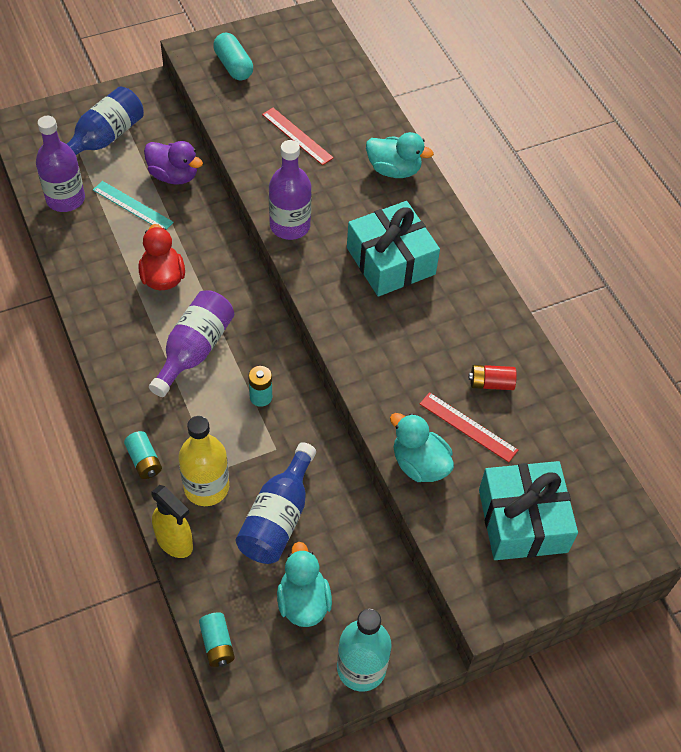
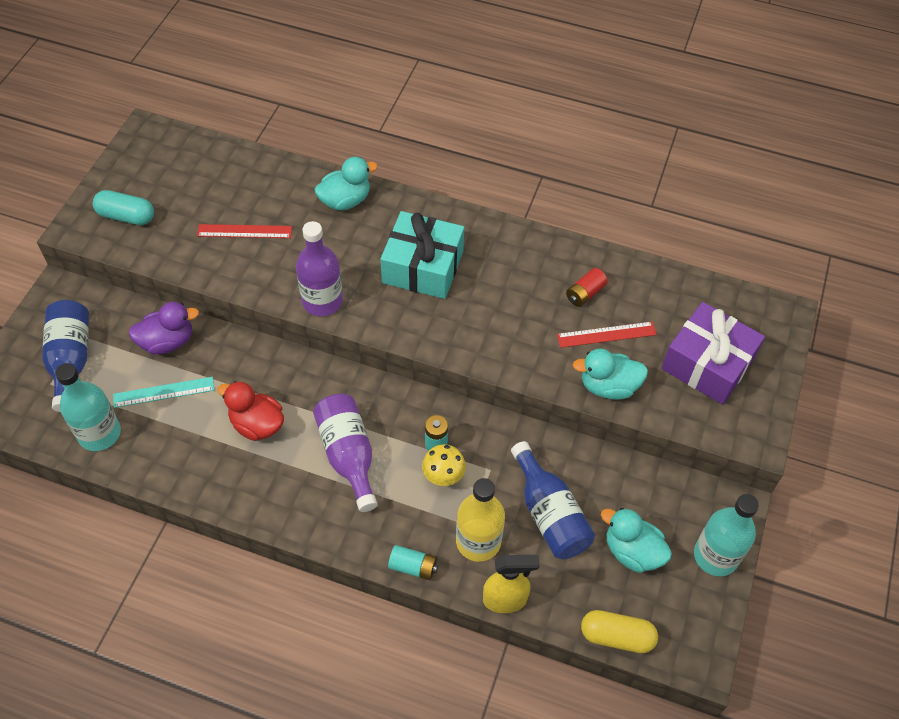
camera: 45 degrees left, 0 degrees up
purple bottle [36,116,85,212] -> turquoise bottle [55,363,121,451]
turquoise battery [199,612,235,667] -> yellow capsule [581,610,658,653]
turquoise gift [479,461,578,560] -> purple gift [661,302,765,405]
none -> yellow mushroom [422,444,466,486]

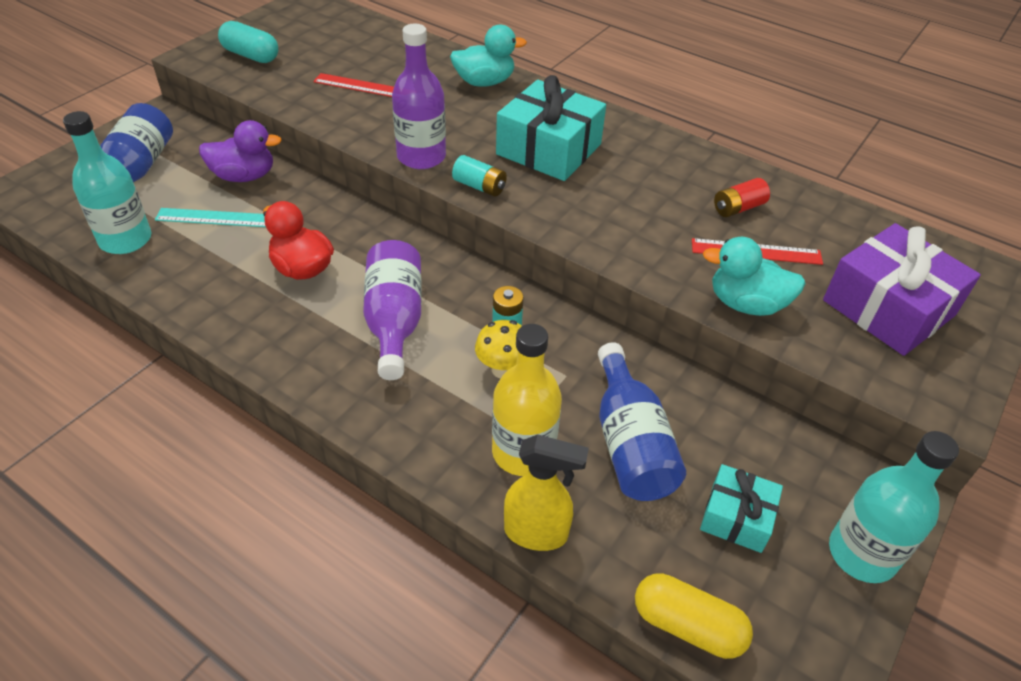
camera: 15 degrees right, 10 degrees down
turquoise battery [388,545,438,580] -> turquoise battery moved to [452,155,507,197]
turquoise duck [601,508,672,573] -> turquoise gift [700,464,783,553]

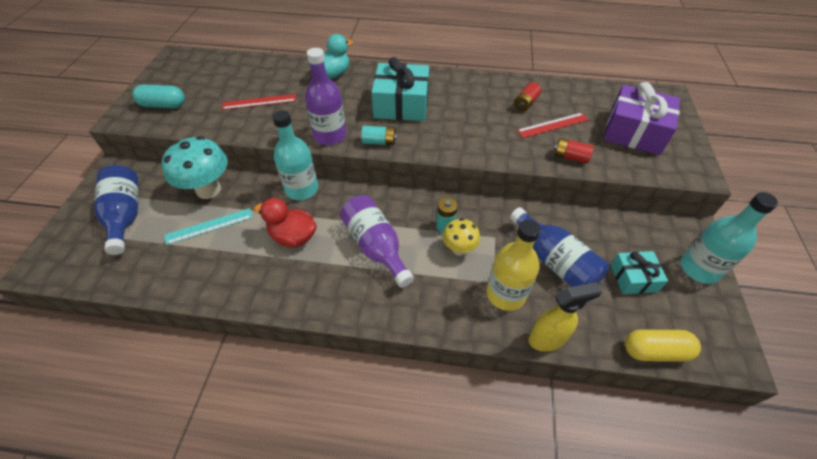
camera: 25 degrees left, 5 degrees up
turquoise bottle [63,111,151,254] -> turquoise bottle moved to [272,110,318,200]
purple duck [199,120,282,182] -> turquoise mushroom [162,136,228,199]
turquoise duck [703,237,806,316] -> red battery [554,138,594,163]

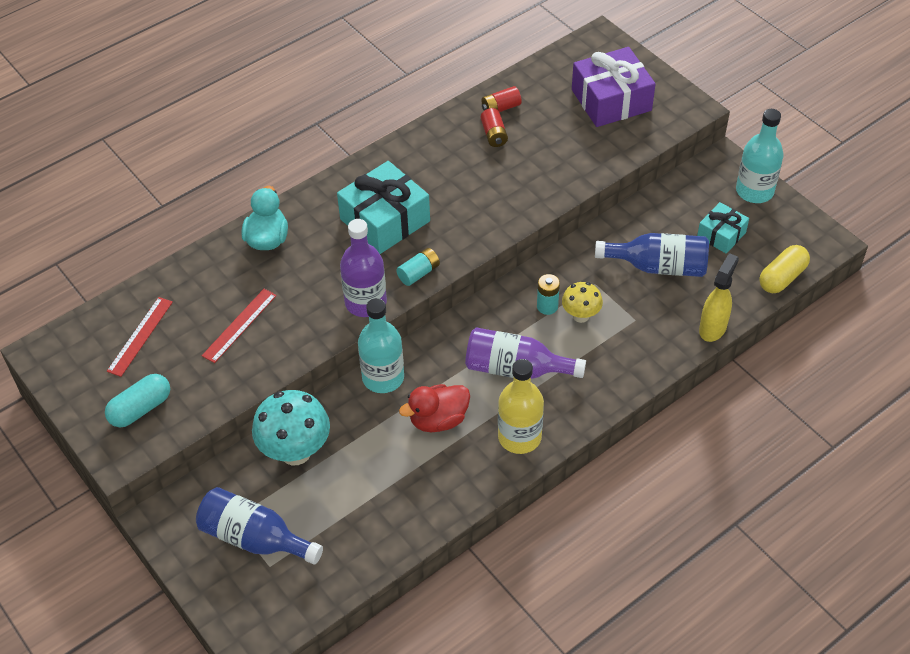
camera: 45 degrees left, 0 degrees up
turquoise ruler [164,208,253,245] -> none
yellow bottle [487,220,541,311] -> yellow bottle moved to [498,359,544,454]
red ruler [517,113,589,138] -> red ruler moved to [107,297,173,377]
red battery [554,138,594,163] -> red battery moved to [481,86,522,112]

